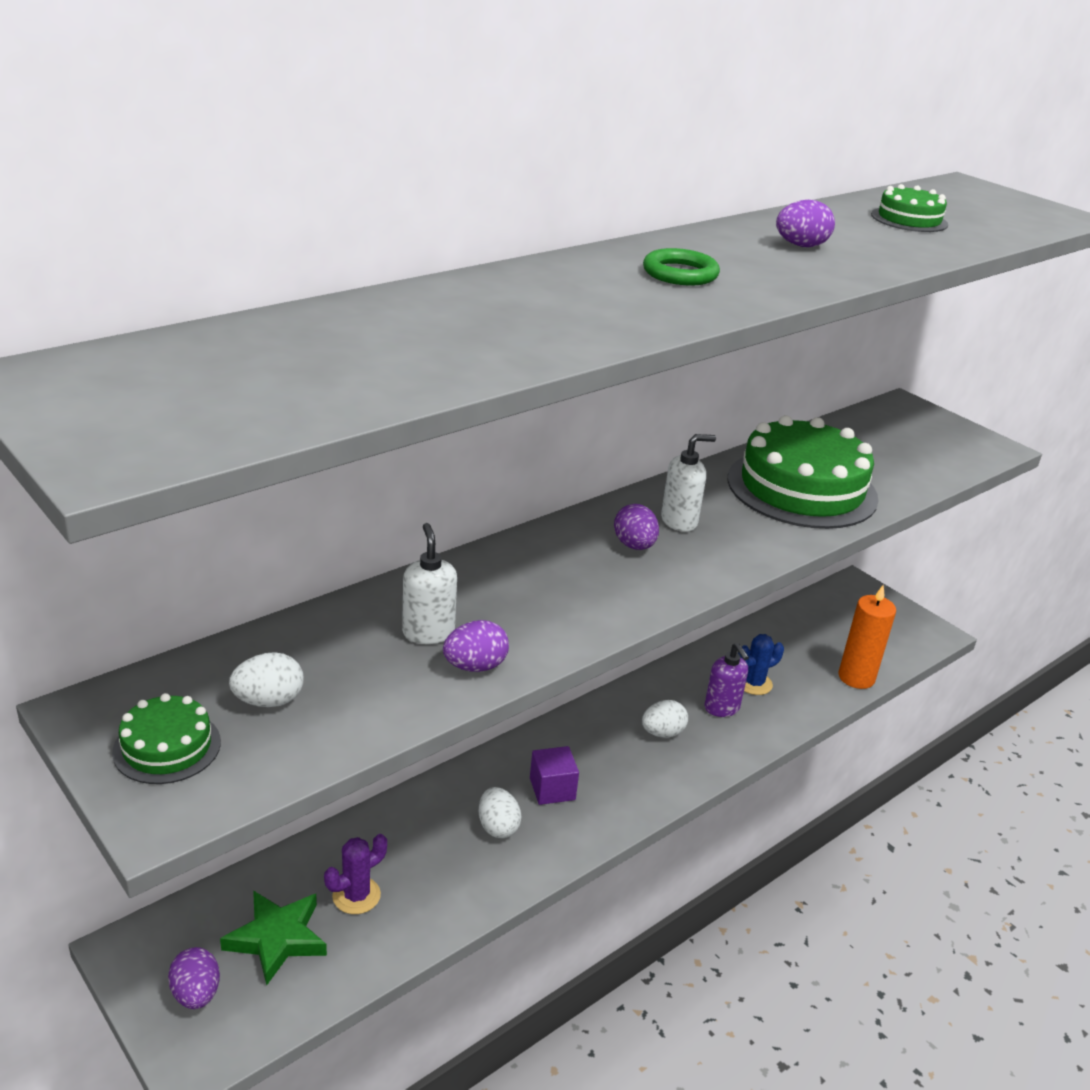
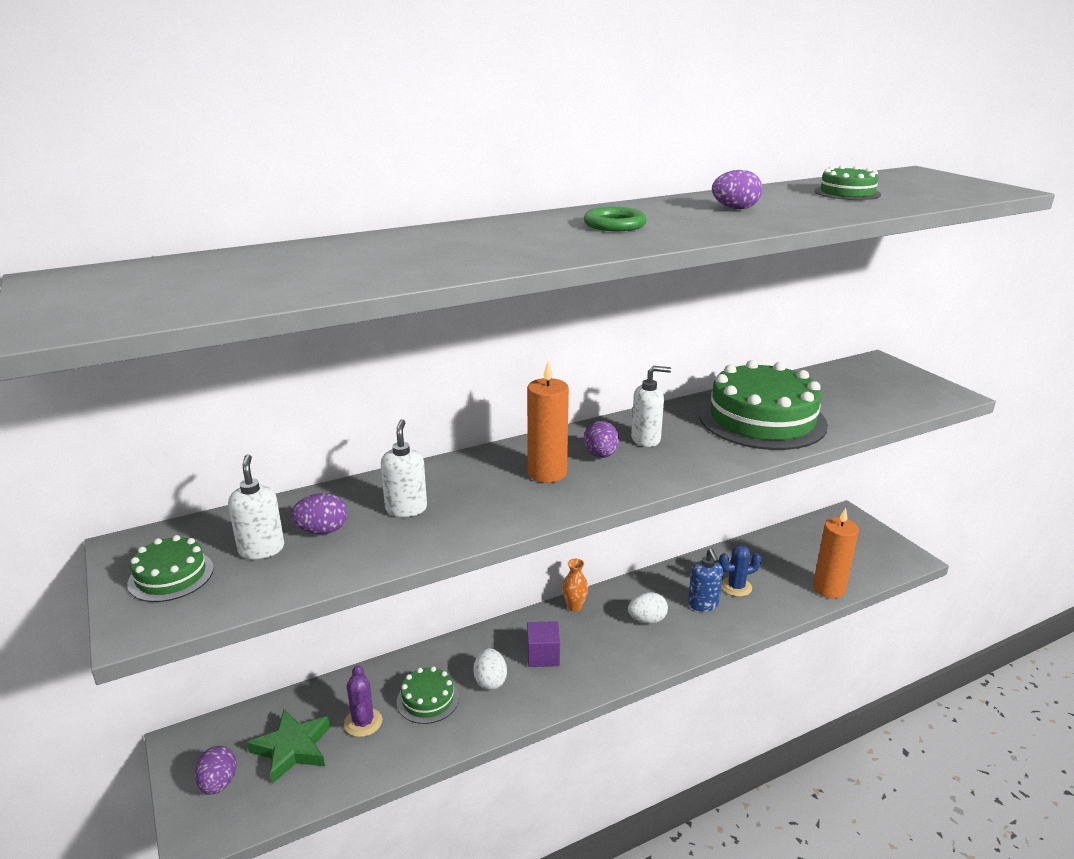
camera: 15 degrees right, 5 degrees down
white egg [229,652,304,707] -> white soap dispenser [228,454,284,559]
purple cactus [324,834,387,914] -> purple cactus turned 75 degrees counterclockwise [344,665,382,737]
purple egg [443,620,509,672] -> purple egg moved to [291,493,348,534]
purple soap dispenser [704,643,749,717] -> blue soap dispenser [688,548,723,612]
none -> green cake [397,666,459,724]
none -> orange candle [527,361,569,483]
none -> orange vase [562,559,588,612]

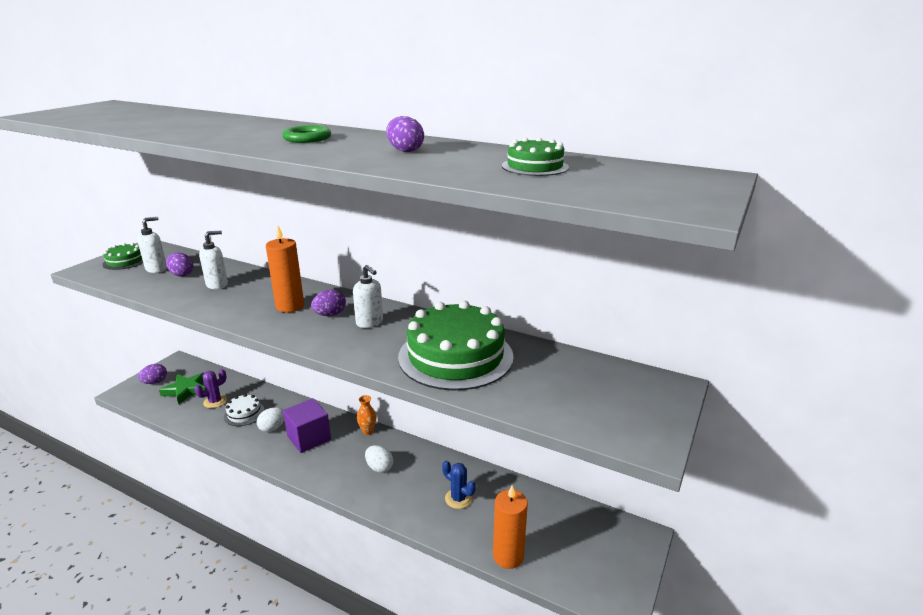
camera: 55 degrees right, 0 degrees up
green cake [397,666,459,724] -> white cake [224,394,265,426]
purple cube [527,621,560,667] -> purple cube [283,398,331,453], size x1.50
blue soap dispenser [688,548,723,612] -> none

